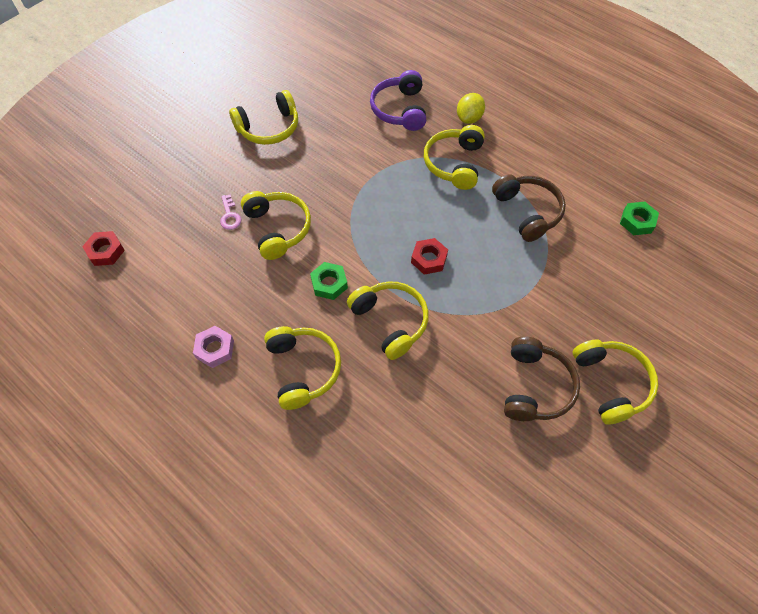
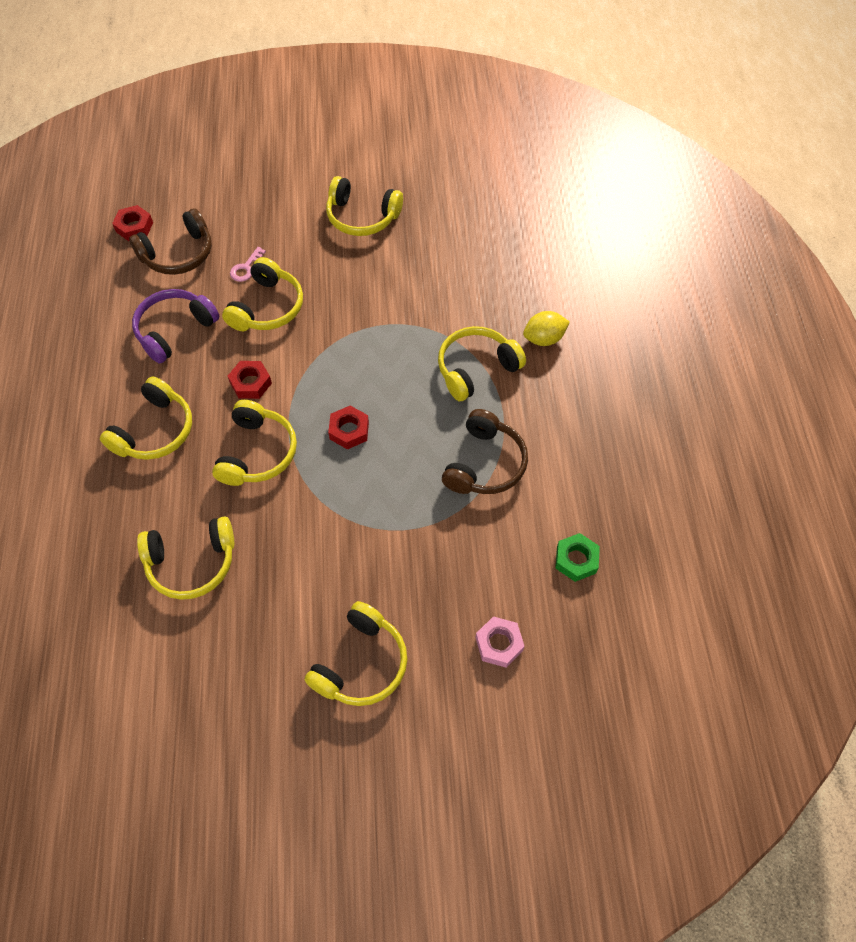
camera: 45 degrees right, 0 degrees up
pink nut [193,326,234,368] -> pink nut moved to [476,616,524,667]
green nut [310,262,348,300] -> red nut [228,361,272,399]
purple headphones [370,70,426,131] -> purple headphones moved to [132,289,219,364]
brown headphones [504,336,580,421] -> brown headphones moved to [129,208,212,275]
none -> yellow headphones [137,516,234,600]

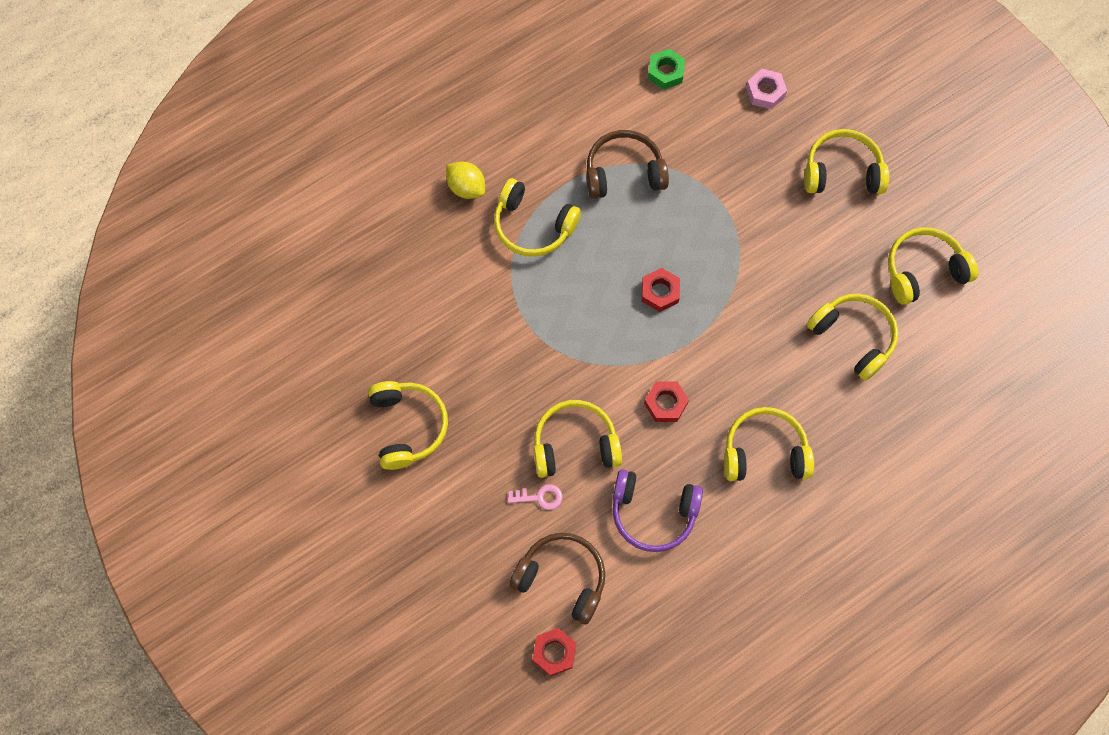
camera: 120 degrees left, 10 degrees up
yellow headphones [212,400,297,486] -> yellow headphones moved to [888,227,978,305]

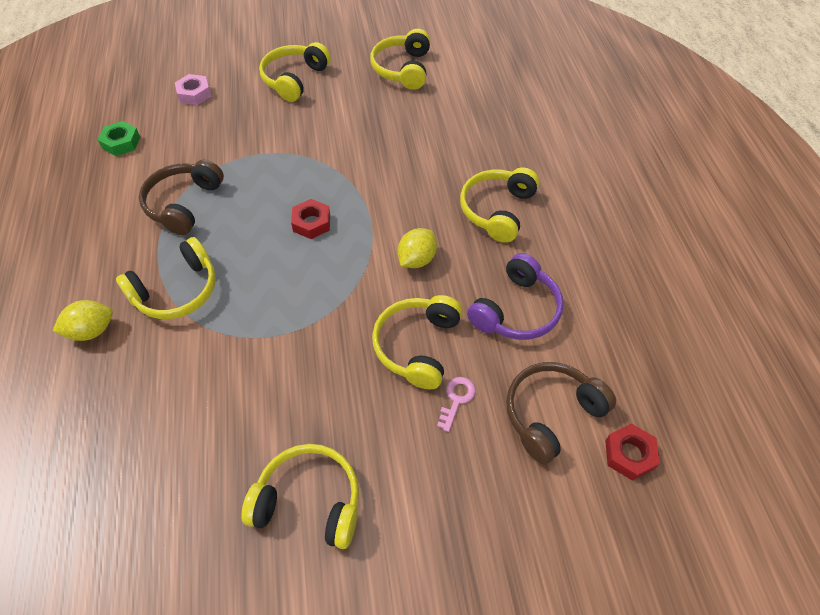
camera: 65 degrees left, 15 degrees down
red nut [644,381,689,422] -> yellow lemon [398,228,437,268]
yellow headphones [807,294,898,381] -> none

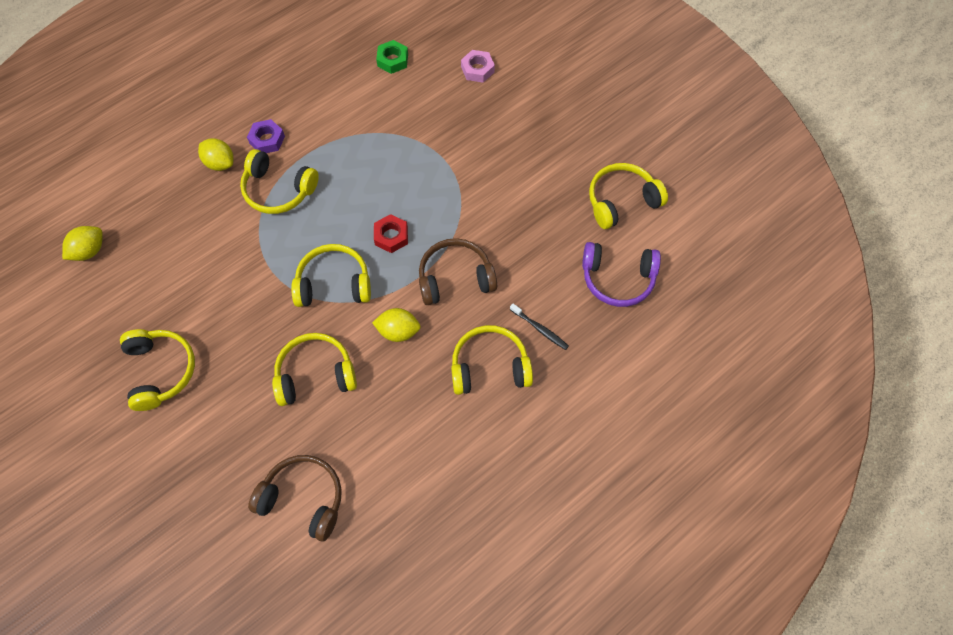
camera: 60 degrees right, 10 degrees up
brown headphones [139,159,224,235] -> brown headphones moved to [419,238,497,305]
yellow headphones [259,42,331,102] -> yellow headphones moved to [291,244,371,307]
pink key [437,377,476,432] -> none
purple headphones [467,253,564,340] -> purple headphones moved to [582,242,661,307]
red nut [605,424,660,481] -> none
none -> yellow lemon [62,226,103,261]
none -> purple nut [247,119,285,153]
none -> black toothbrush [510,304,569,350]

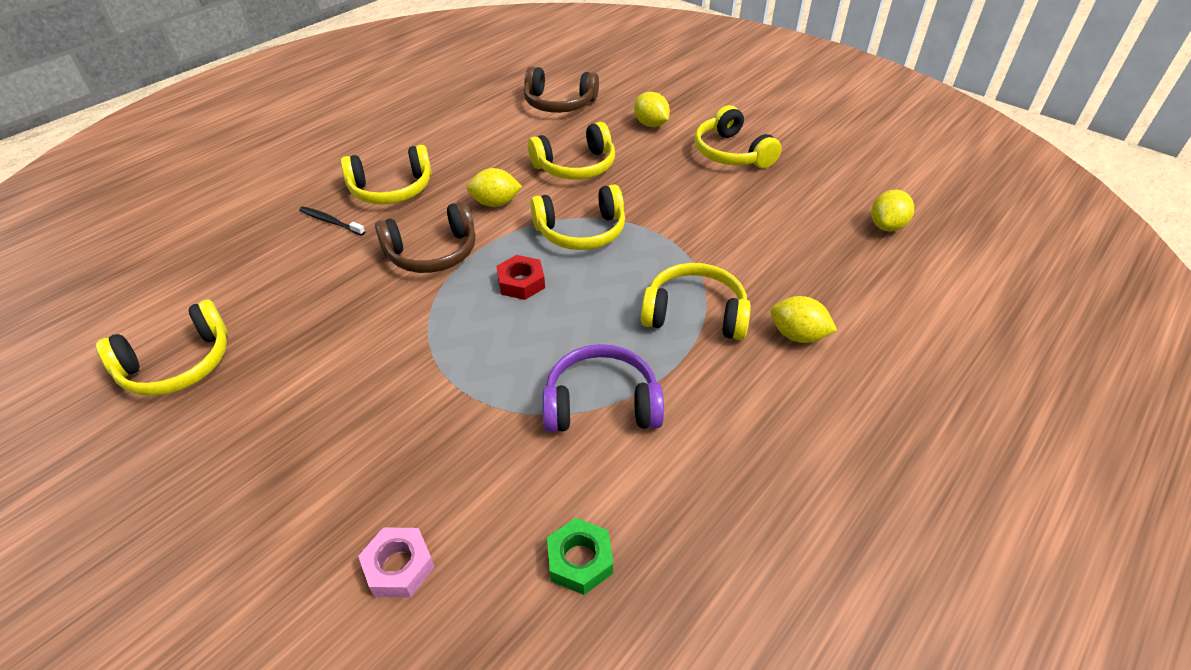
camera: 170 degrees right, 20 degrees down
purple nut [247,119,285,153] -> none
purple headphones [582,242,661,307] -> purple headphones moved to [542,344,664,432]
none -> yellow lemon [634,92,670,127]

